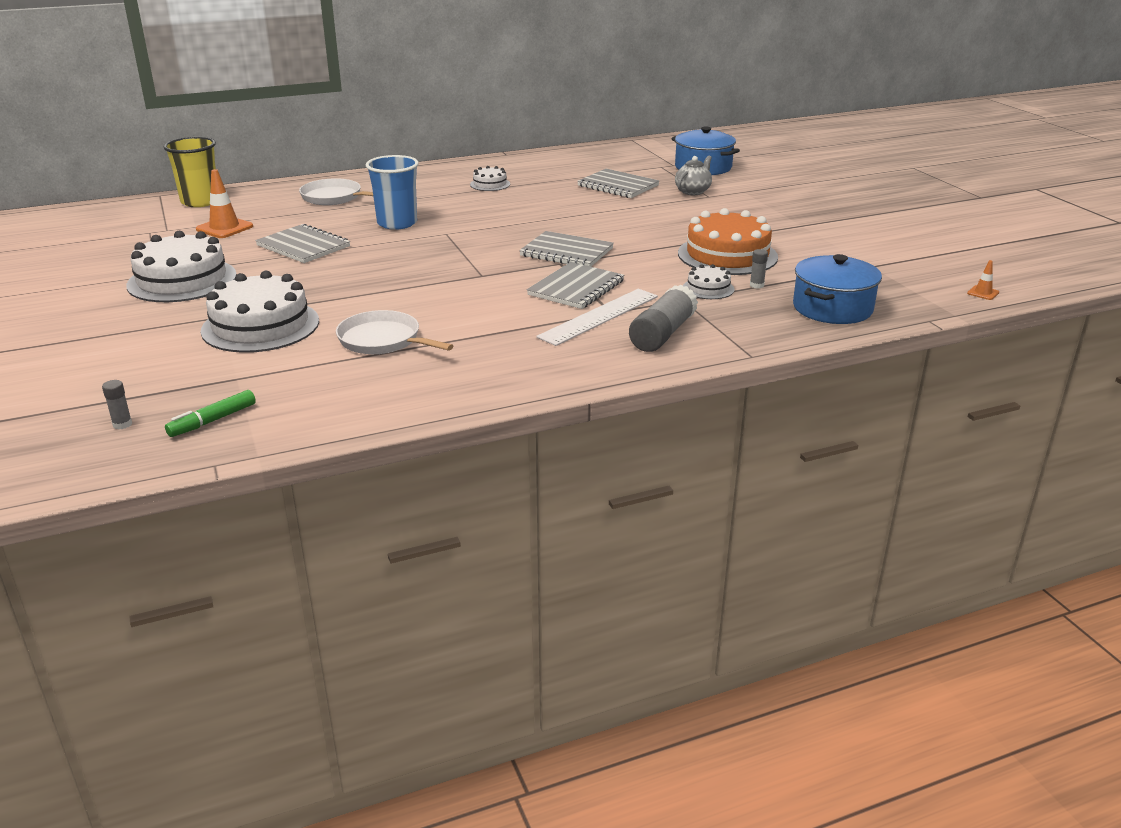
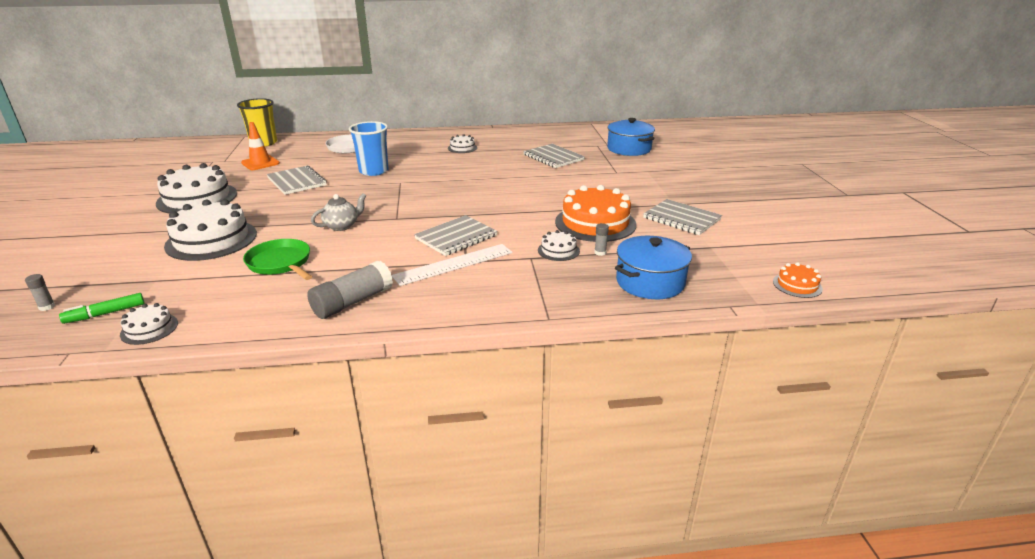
camera: 15 degrees right, 0 degrees up
white pan [336,310,454,354] -> green pan [243,239,312,280]
grey notebook [519,231,614,267] -> grey notebook moved to [643,199,722,235]
grey glue stick [629,285,698,352] -> grey glue stick moved to [307,261,393,319]
grey teapot [675,155,712,195] -> grey teapot moved to [311,193,366,231]
orange traffic cone [967,260,999,300] -> orange cake [773,262,823,298]
none -> white cake [120,303,178,345]

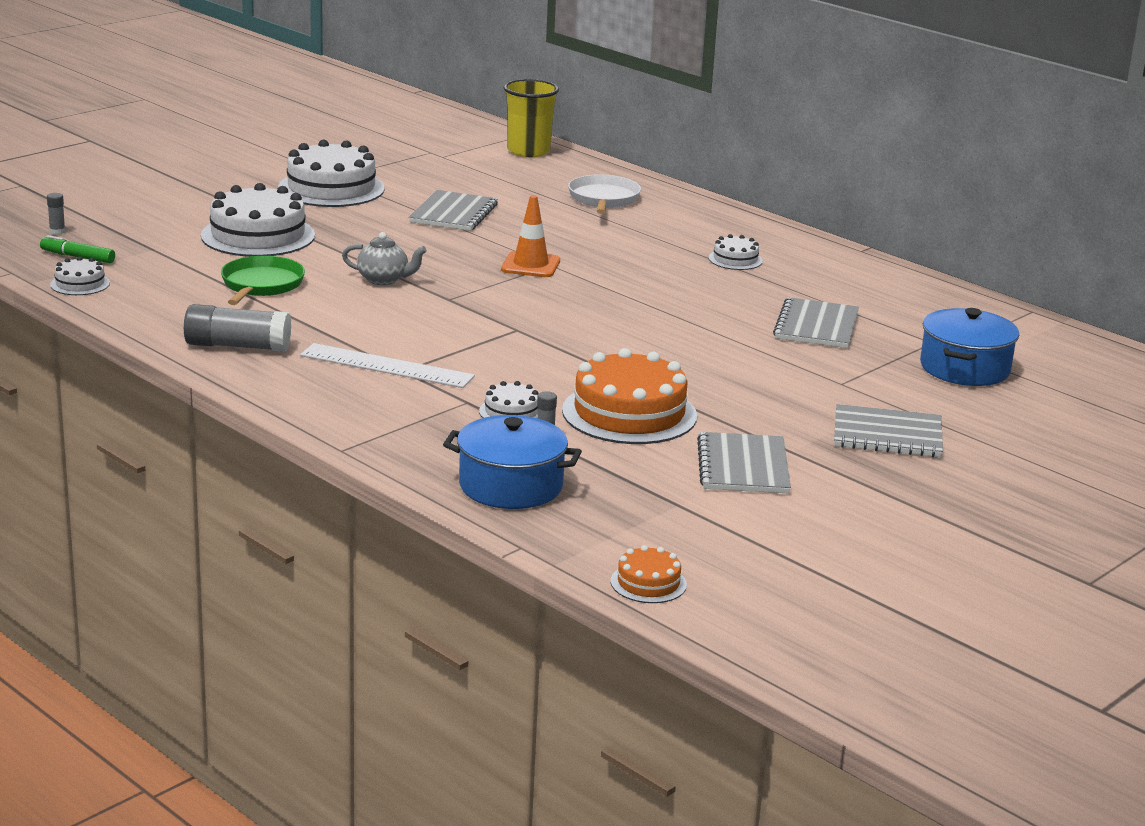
camera: 50 degrees right, 5 degrees down
orange traffic cone [241,122,280,170] -> orange traffic cone moved to [501,195,560,277]
blue cup [349,121,388,176] -> none
grey notebook [414,215,497,256] -> grey notebook moved to [834,404,943,457]

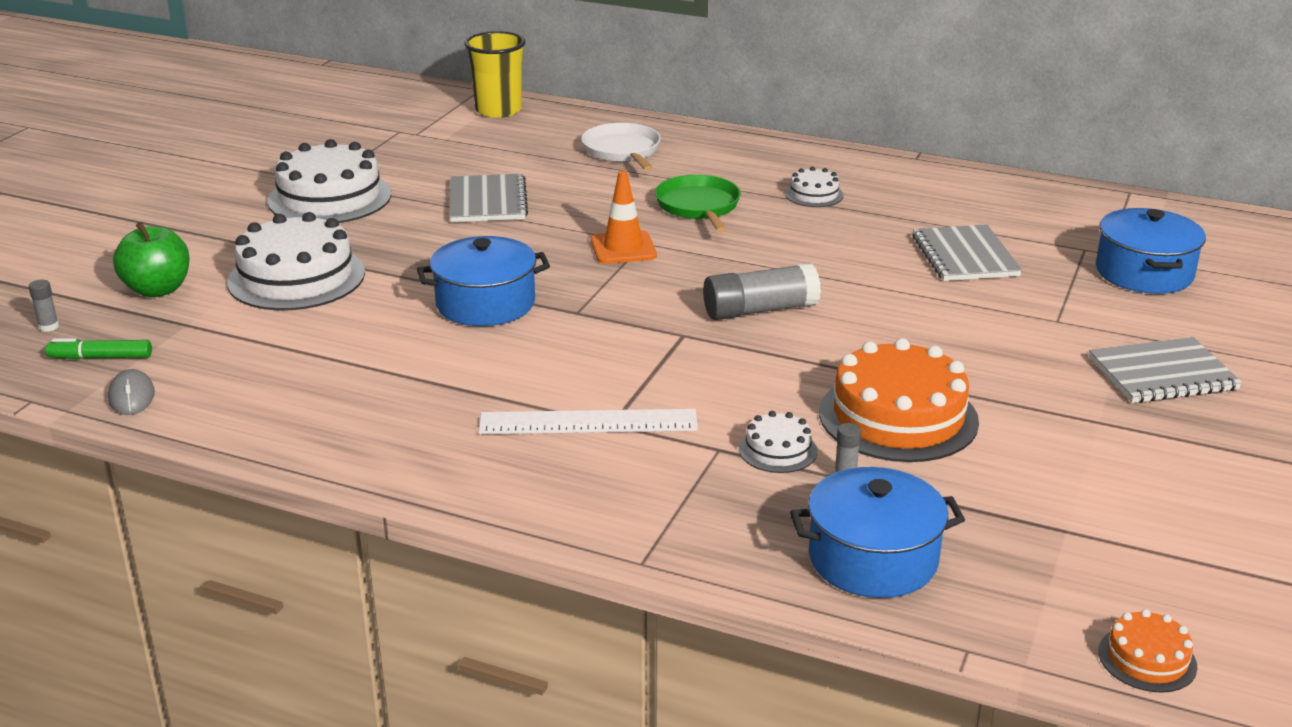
camera: 20 degrees left, 5 degrees up
white cake [50,257,110,295] -> grey mouse [108,369,155,415]
grey glue stick [184,304,291,352] -> grey glue stick moved to [703,263,821,320]
green pan [221,256,305,305] -> green pan moved to [655,175,741,233]
grey teapot [342,232,427,285] -> blue pot [417,236,550,326]
grey notebook [697,432,791,493] -> none
none -> green apple [113,222,190,297]

